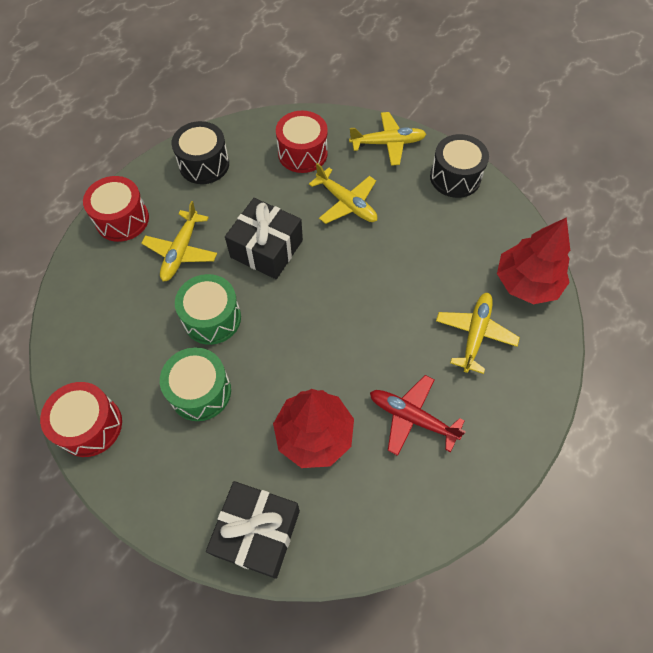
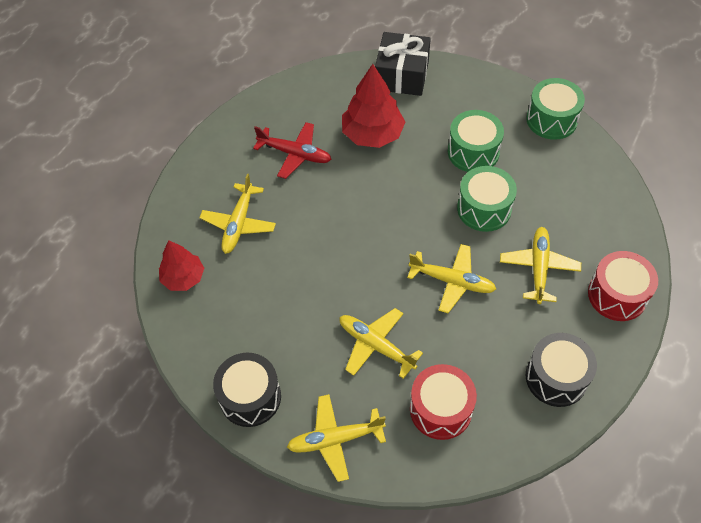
camera: 175 degrees right, 5 degrees down
red drum [40,382,122,457] -> green drum [526,78,585,140]
black gift [225,198,303,279] -> yellow plane [407,244,496,313]
red tree [497,217,570,304] -> red tree [159,240,204,291], size x0.65

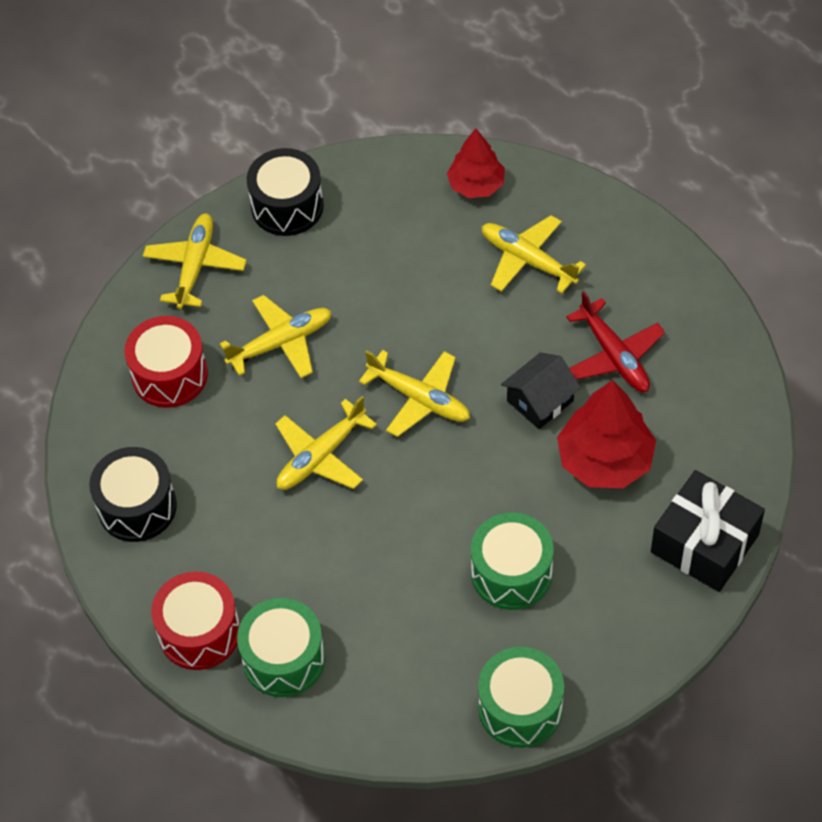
camera: 115 degrees right, 0 degrees up
red plane [253,122,332,179] -> red plane turned 75 degrees counterclockwise [566,291,665,392]
green drum [457,166,517,232] -> green drum moved to [237,598,325,697]
yellow plane [500,227,581,304] -> yellow plane moved to [359,350,470,437]
none -> black house [501,352,581,429]

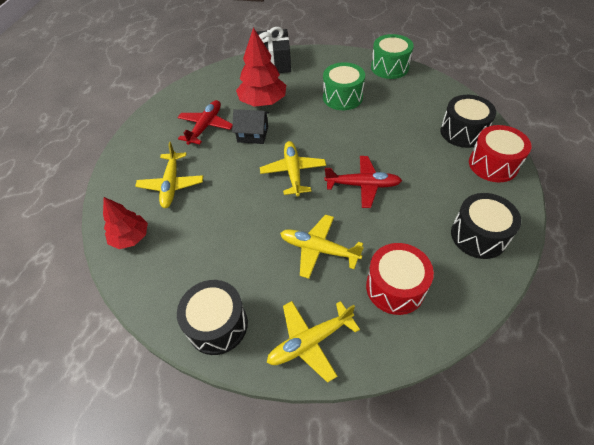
camera: 130 degrees left, 5 degrees down
green drum [237,598,325,697] -> black drum [440,95,496,148]
yellow plane [275,396,377,490] -> red plane [324,156,402,208]

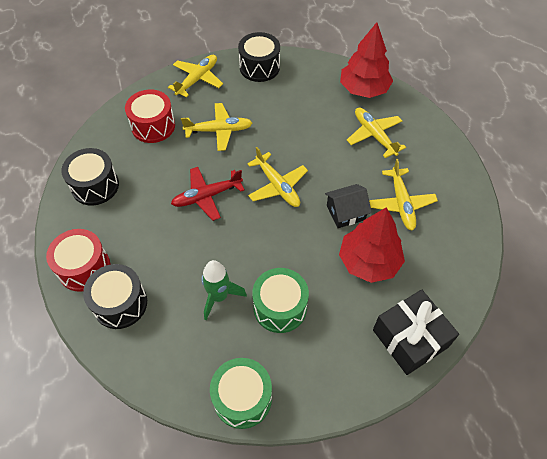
camera: 150 degrees right, 5 degrees up
red tree [103,197,148,249] -> red tree [340,22,393,98], size x1.55
red plane [177,100,233,145] -> yellow plane [369,159,438,231]
none -> green rocket [201,260,247,320]

